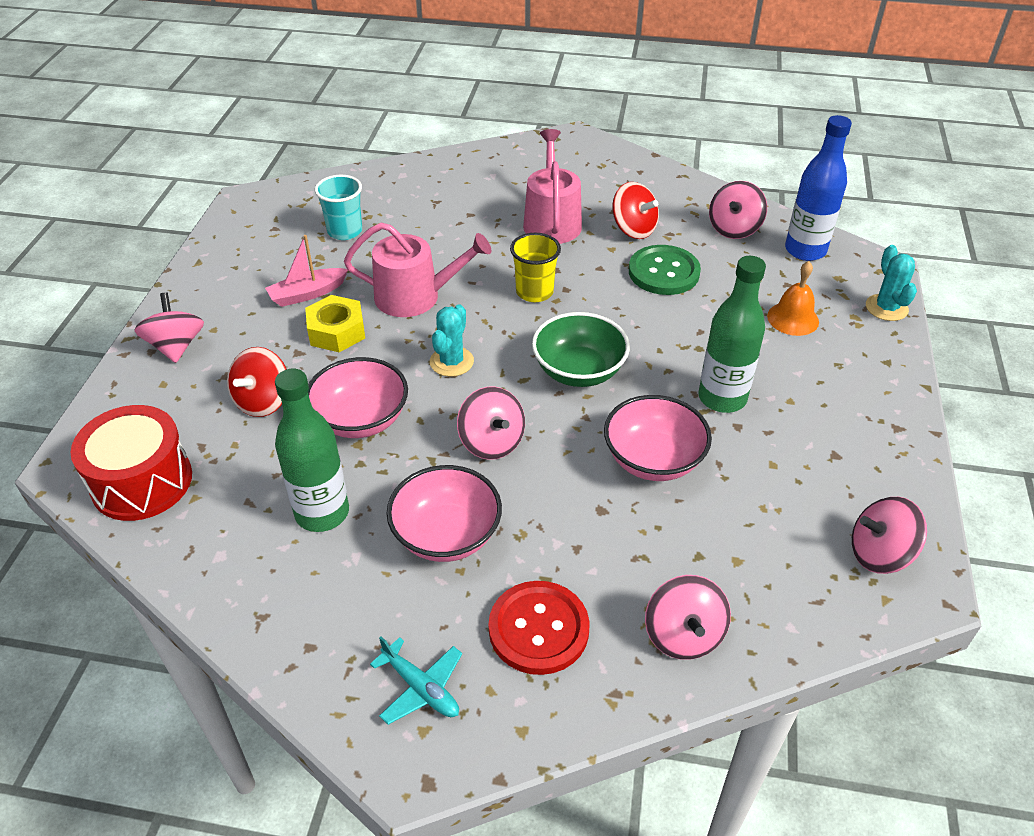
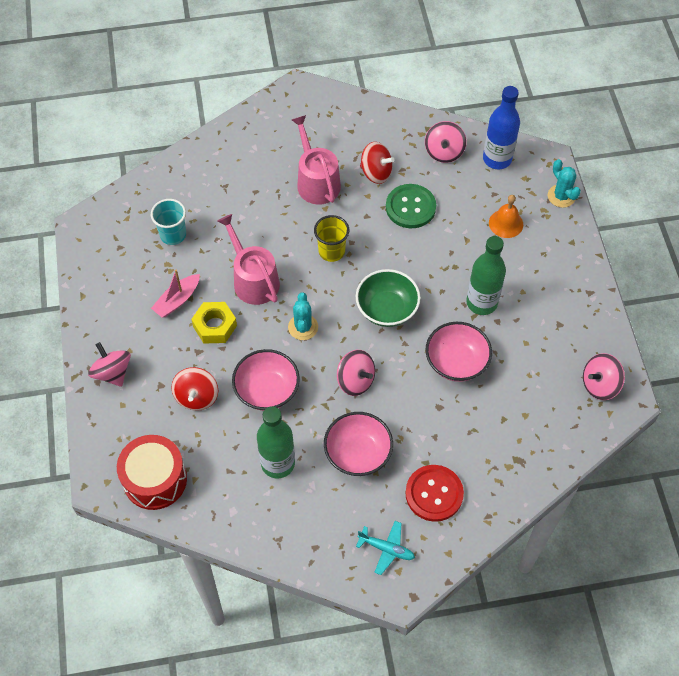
camera: 20 degrees left, 15 degrees up
pink watering can [344,223,491,317] -> pink watering can turned 105 degrees counterclockwise [218,214,280,305]
pink spinning top [645,575,731,660] -> none

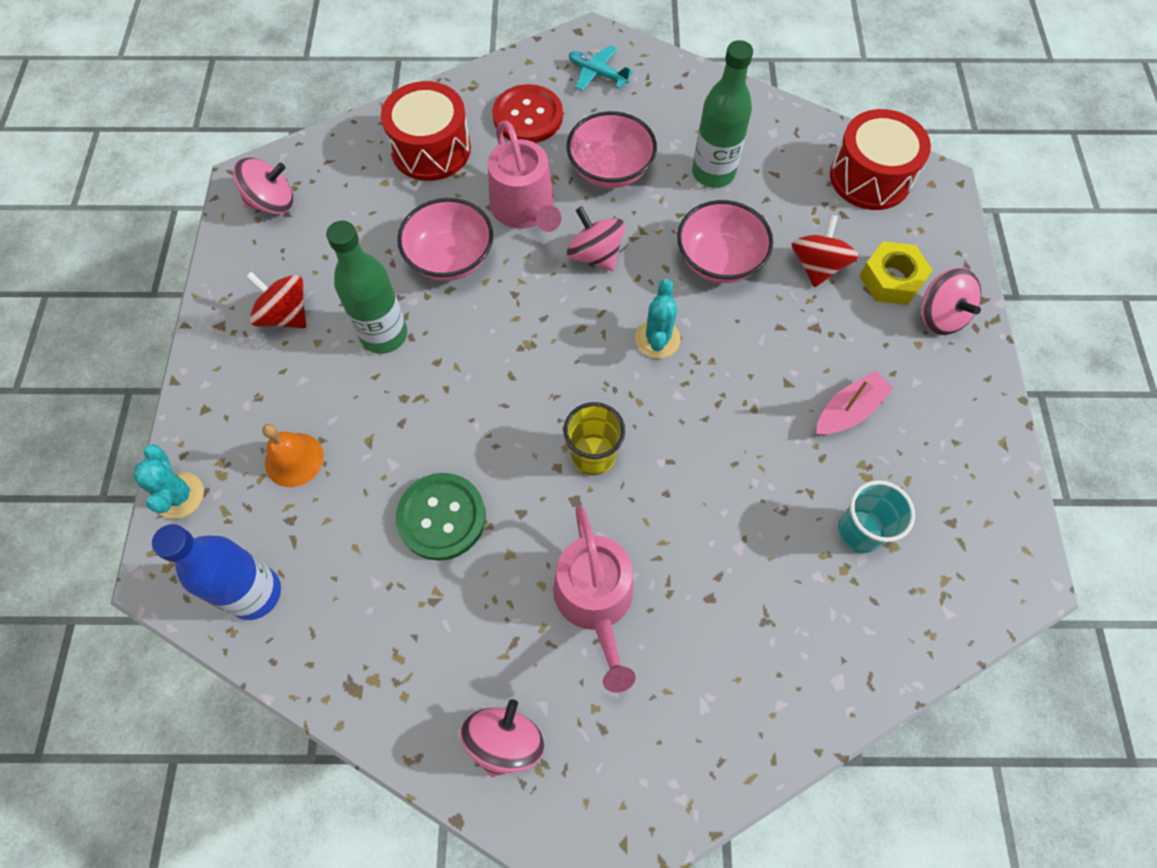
camera: 170 degrees left, 5 degrees up
yellow nut [191,302,237,343] -> yellow nut moved to [859,241,933,305]
pink watering can [218,214,280,305] -> pink watering can moved to [488,121,561,232]
green bowl [356,269,421,327] -> none
red spinning top [360,142,395,184] -> red spinning top moved to [246,272,306,328]
pink spinning top [425,121,467,163] -> pink spinning top moved to [460,699,545,777]
none -> red drum [381,81,471,181]

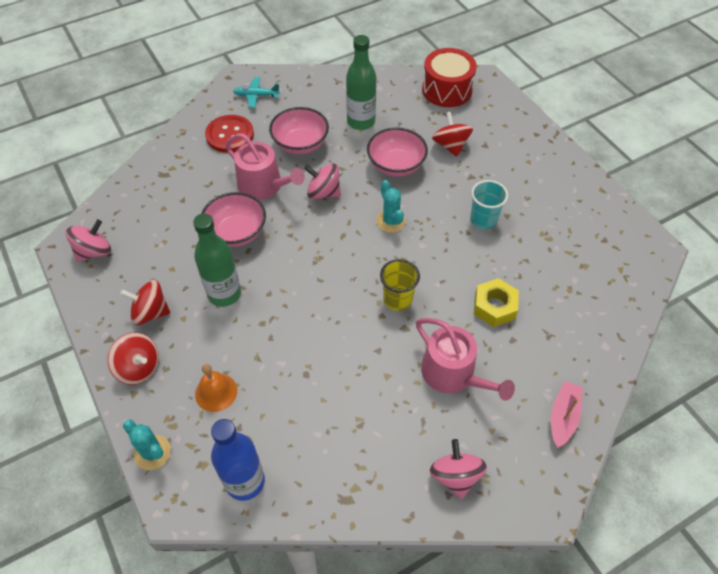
camera: 30 degrees left, 10 degrees down
red drum [381,81,471,181] -> none
green button [396,473,486,561] -> none
pink boat [816,371,894,435] -> pink boat moved to [551,381,583,448]
turquoise cup [838,480,915,553] -> turquoise cup moved to [470,180,508,229]
yellow nut [859,241,933,305] -> yellow nut moved to [474,278,519,327]
pink spinning top [921,268,981,335] -> none
none -> red spinning top [108,332,159,385]

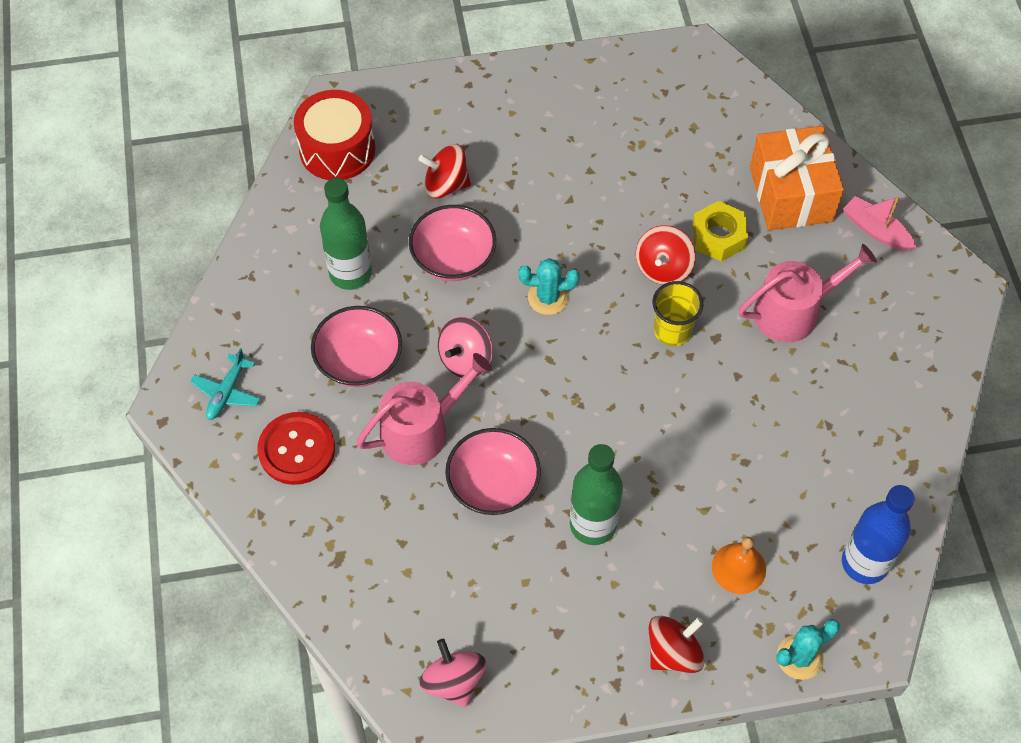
camera: 70 degrees left, 5 degrees up
red spinning top [120,280,170,325] -> red spinning top moved to [636,225,696,285]
pink spinning top [429,439,487,499] -> none
turquoise cup [470,180,508,229] -> none
none -> orange gift [750,126,844,231]

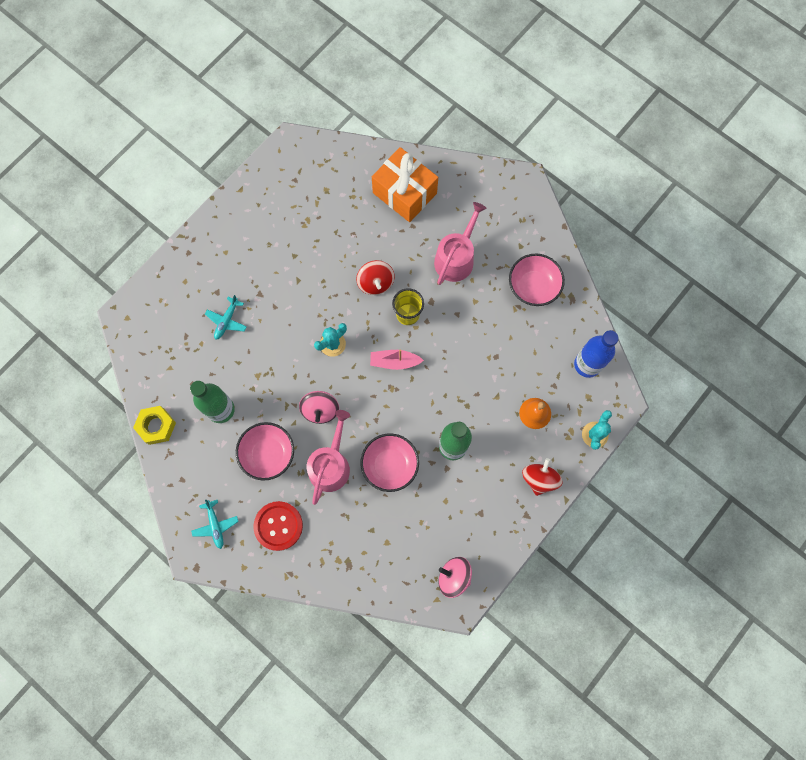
camera: 40 degrees left, 15 degrees up
red drum [294,90,375,180] -> none
pink bowl [409,205,496,281] -> pink bowl moved to [509,254,565,306]
red spinning top [418,144,471,199] -> turquoise plane [205,295,247,340]
yellow nut [692,201,748,261] -> yellow nut moved to [133,406,176,445]
pink boat [843,196,916,251] -> pink boat moved to [370,350,424,370]

